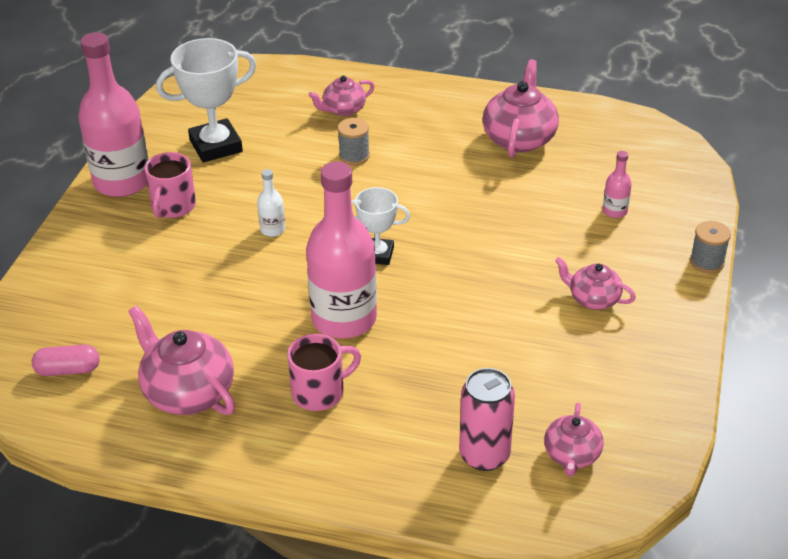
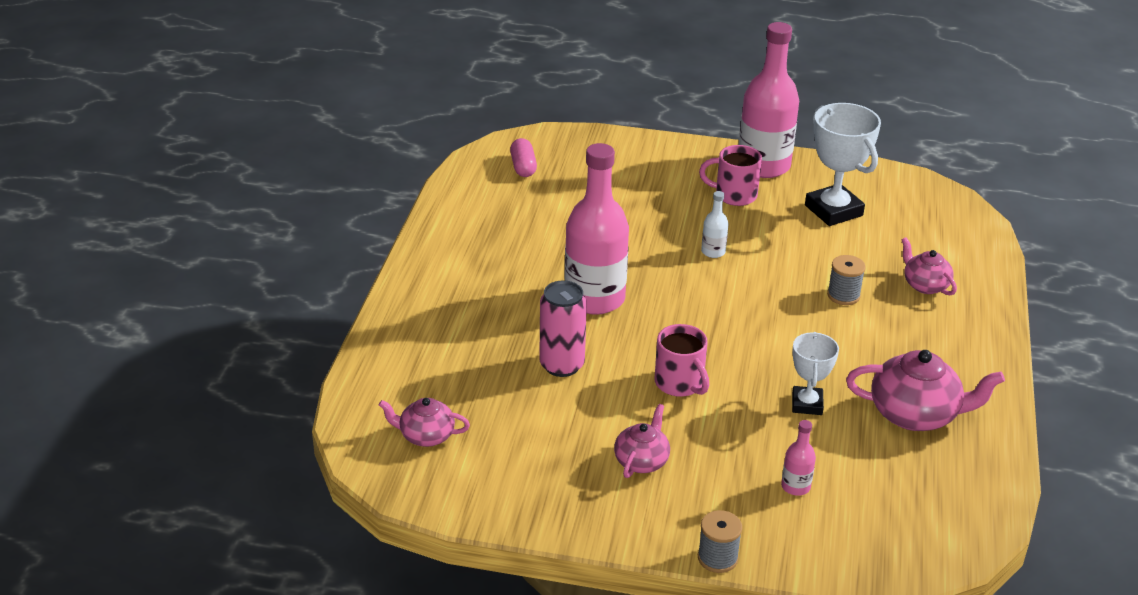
camera: 85 degrees right, 5 degrees down
pink teapot [128,305,235,415] -> none
pink mug [287,334,361,411] -> pink mug moved to [655,324,709,397]
white trophy [351,187,410,265] -> white trophy moved to [792,332,839,415]
pink can [459,368,515,471] -> pink can moved to [539,281,587,377]

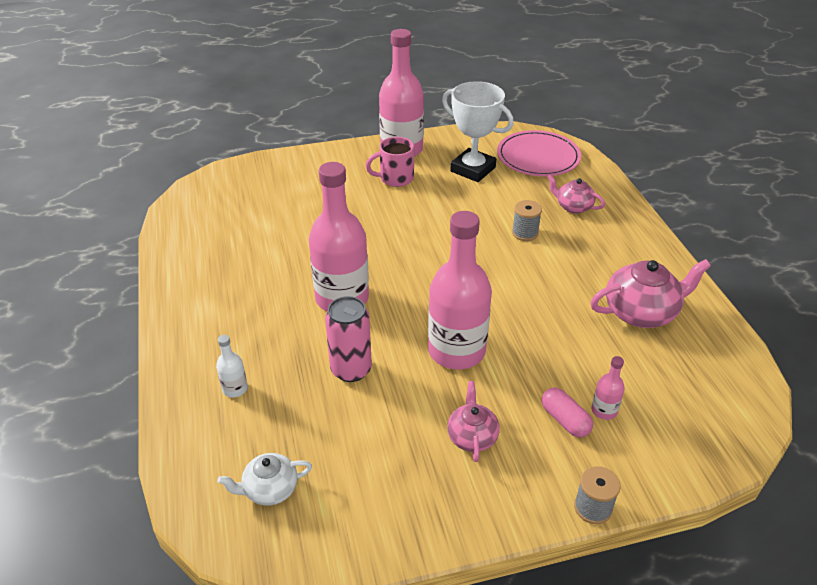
camera: 25 degrees left, 5 degrees up
pink teapot [379,398,470,447] -> white teapot [217,453,312,506]
pink capsule [510,138,537,177] -> pink capsule moved to [542,387,593,437]
pink mug [655,324,709,397] -> pink bottle [428,211,492,369]
white bottle [701,191,729,258] -> white bottle moved to [216,335,248,398]
white trophy [792,332,839,415] -> none
none -> pink plate [497,130,581,176]

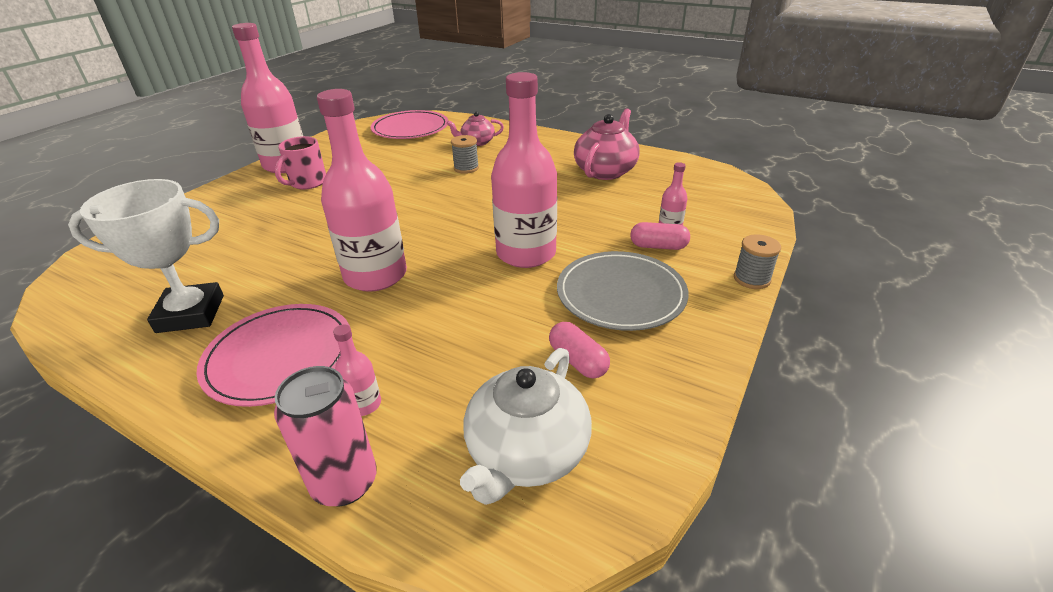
camera: 45 degrees left, 5 degrees down
white bottle [216,335,248,398] -> pink bottle [333,325,381,416]
white teapot [217,453,312,506] -> white teapot [460,348,592,505], size x1.68
pink can [325,296,372,382] -> pink can moved to [274,366,377,506]
white trophy [442,81,514,182] -> white trophy moved to [68,179,224,333]
pink teapot [447,381,500,462] -> grey plate [557,251,688,331]
none -> pink plate [196,304,350,407]
none -> pink capsule [549,322,610,378]

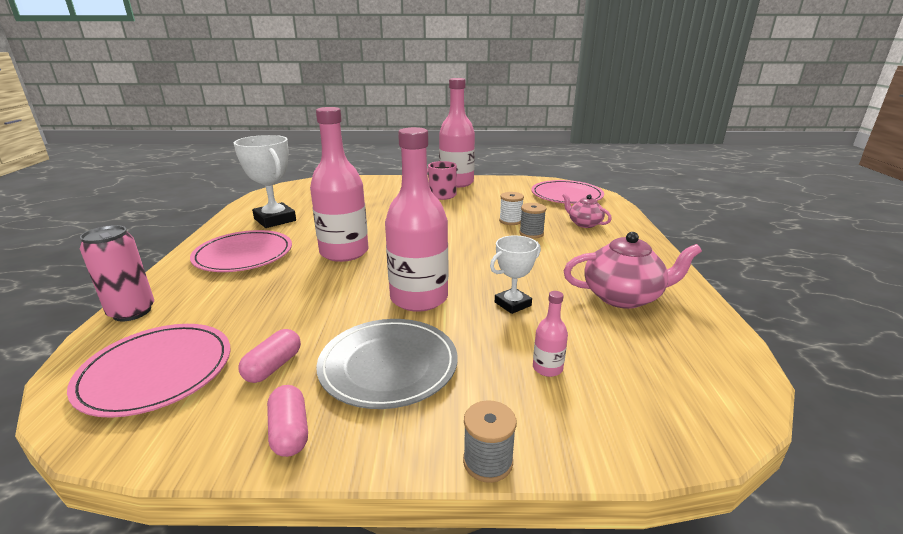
camera: 60 degrees right, 10 degrees down
pink bottle [333,325,381,416] -> none
white teapot [460,348,592,505] -> pink plate [67,324,231,418]
pink capsule [630,222,690,250] -> pink capsule moved to [267,385,308,457]
none -> white trophy [490,235,541,314]
none -> white spool [499,192,524,225]

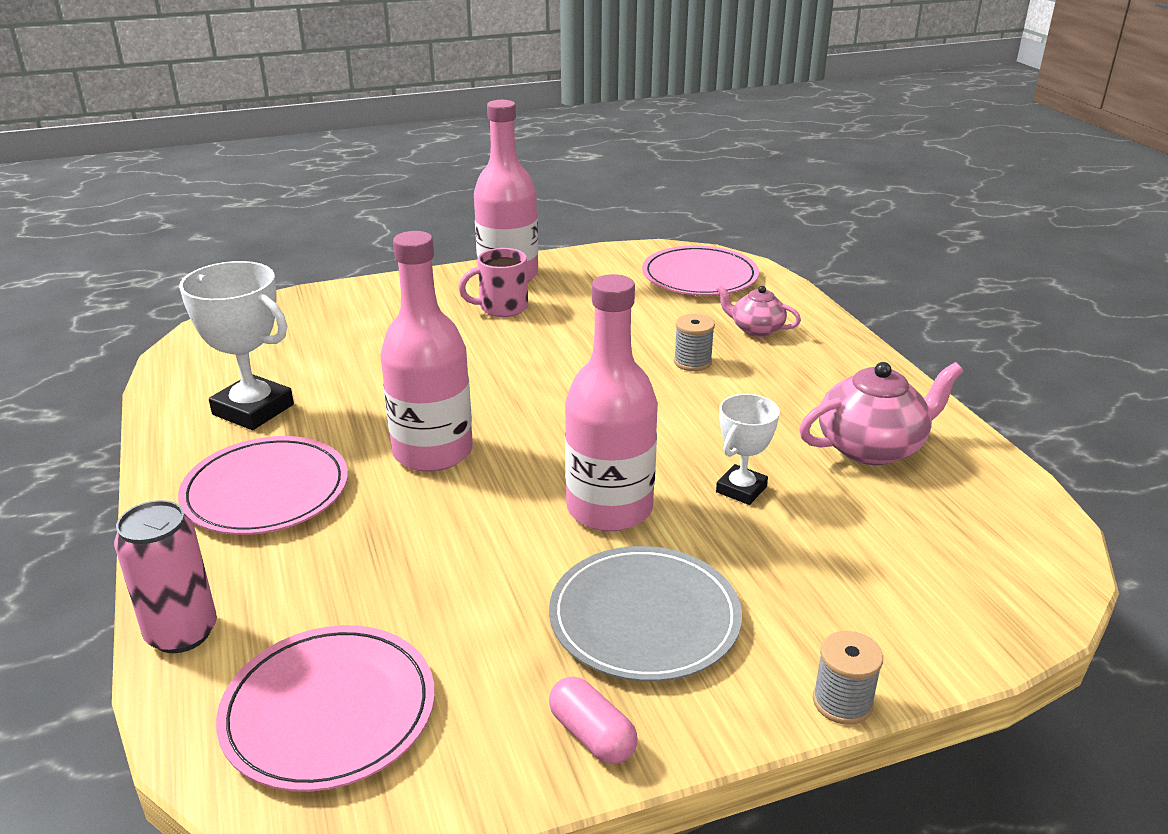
camera: 20 degrees left, 5 degrees up
pink capsule [239,329,301,383] -> none
white spool [499,192,524,225] -> none
pink bottle [533,291,568,377] -> none

